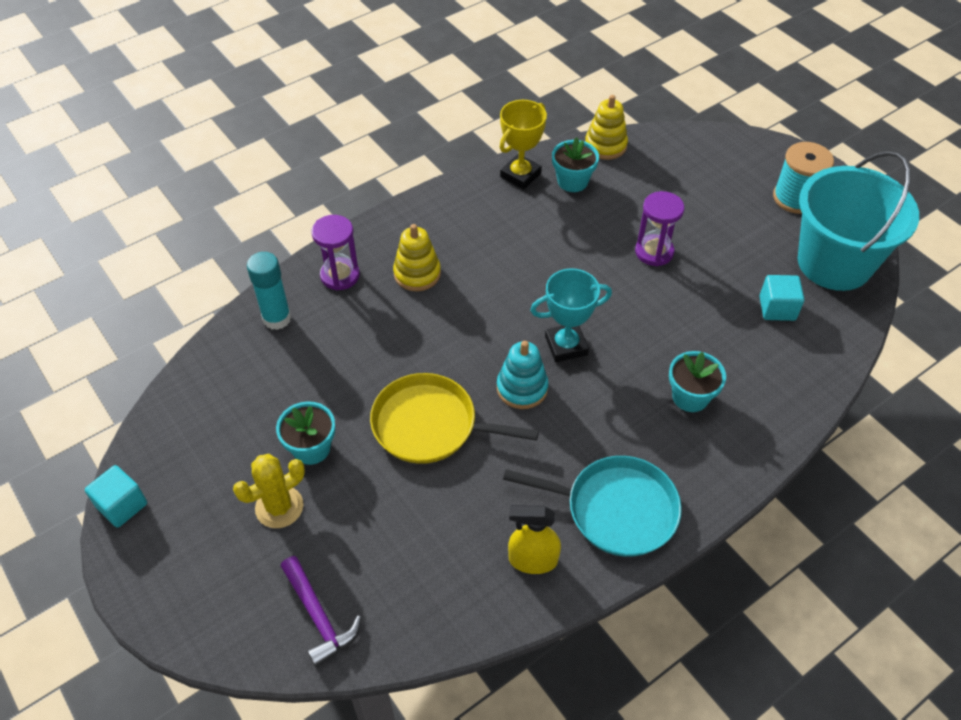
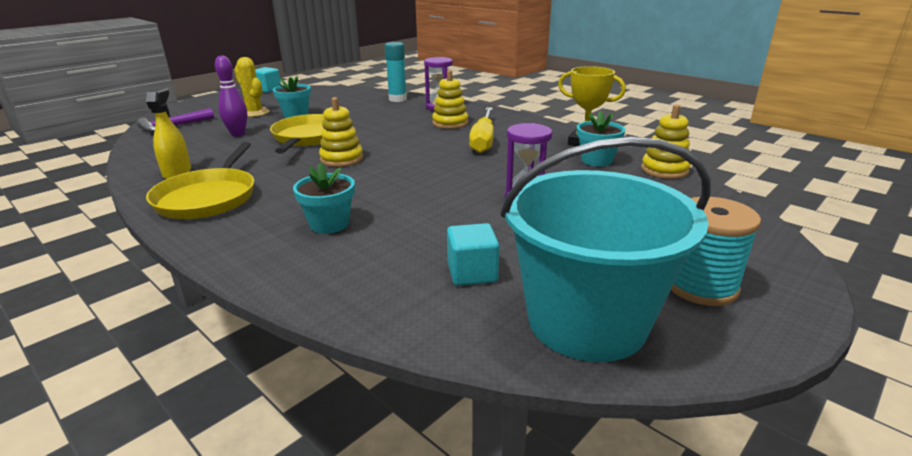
camera: 80 degrees right, 25 degrees down
turquoise stacking toy [497,341,549,409] -> yellow stacking toy [319,97,363,167]
turquoise pan [503,456,682,557] -> yellow pan [146,142,254,219]
turquoise trophy [530,268,612,362] -> none
none -> purple bowling pin [215,55,247,137]
none -> yellow screwdriver [469,107,494,153]

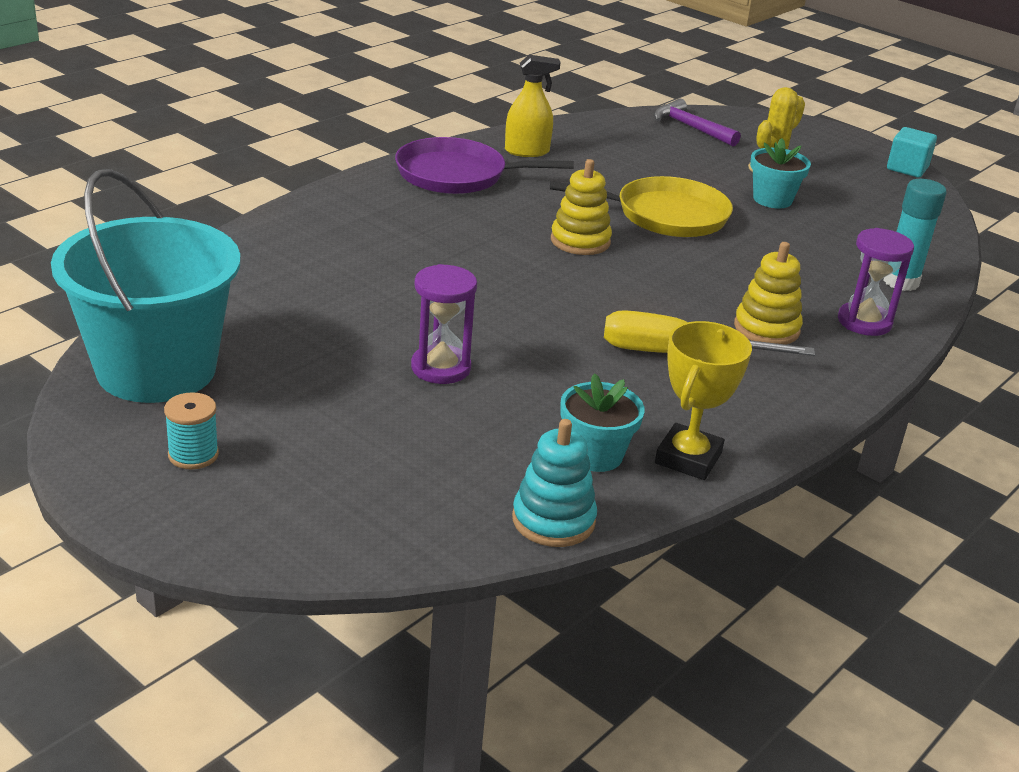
camera: 85 degrees right, 5 degrees up
yellow pan [146,142,254,219] -> purple pan [395,137,574,194]
purple bowling pin [215,55,247,137] -> none
turquoise flower pot [293,162,355,234] -> none
turquoise cube [447,223,499,286] -> none
yellow stacking toy [641,104,691,179] -> turquoise stacking toy [512,419,597,547]
turquoise spool [671,197,761,306] -> turquoise spool [164,392,219,470], size x0.60

